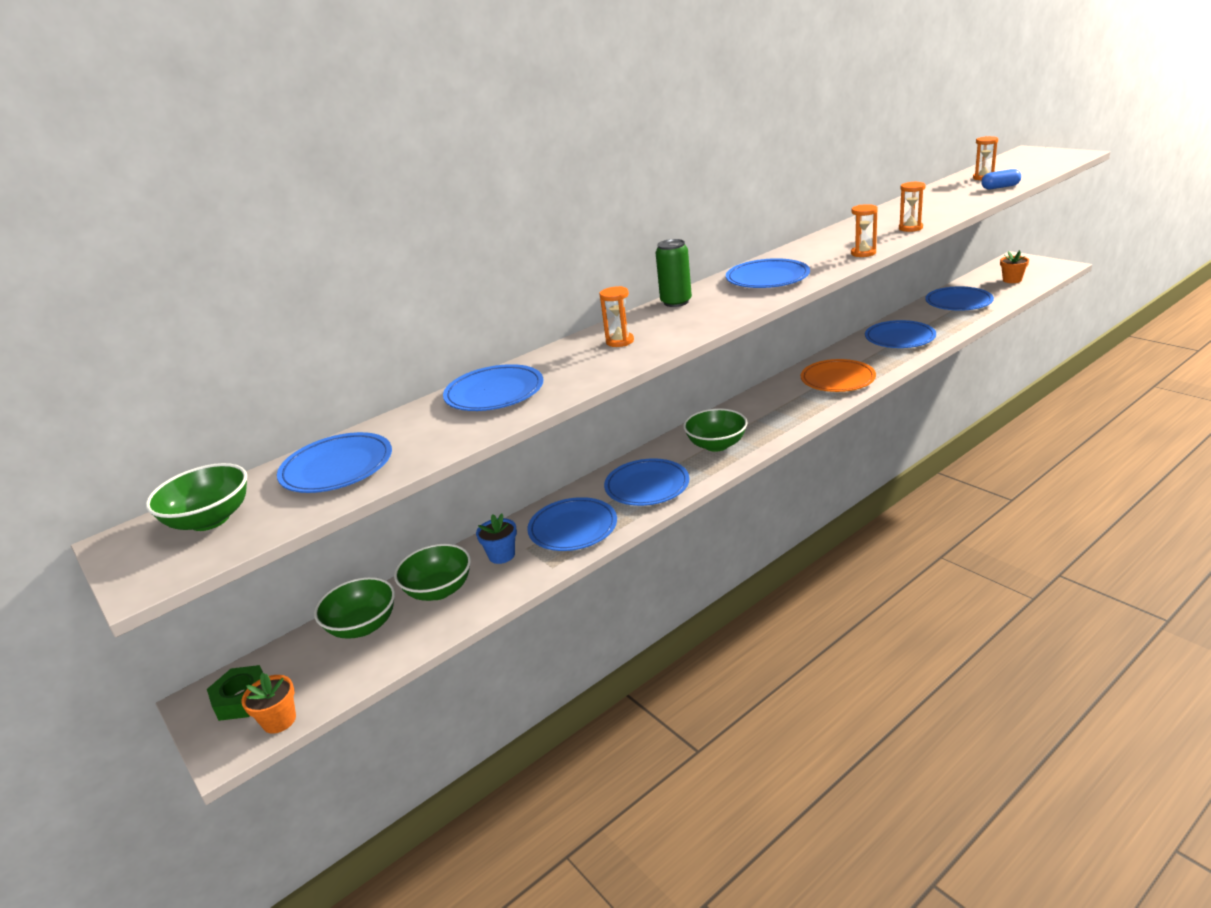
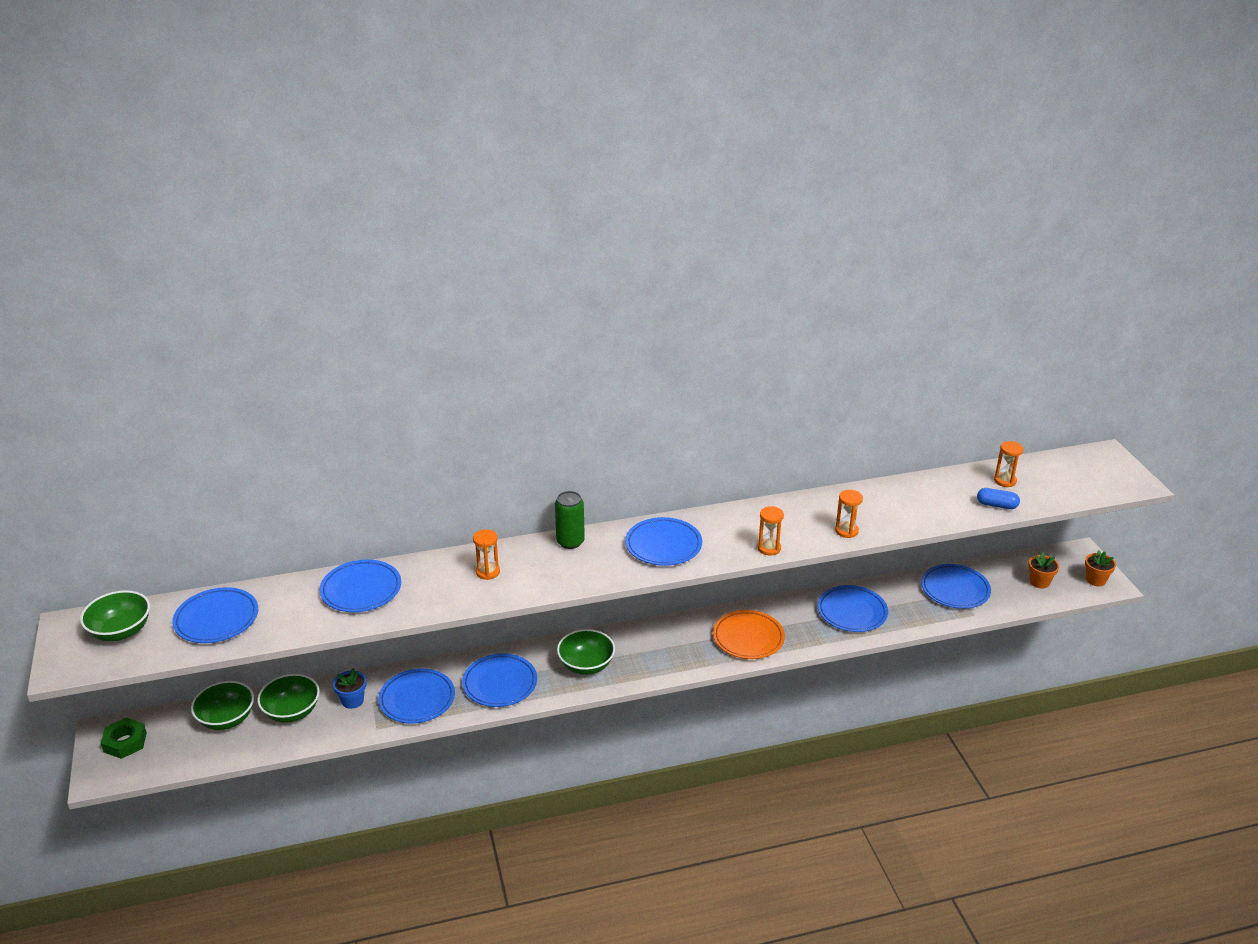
camera: 20 degrees right, 5 degrees up
orange flower pot [242,673,296,734] -> orange flower pot moved to [1085,550,1116,586]

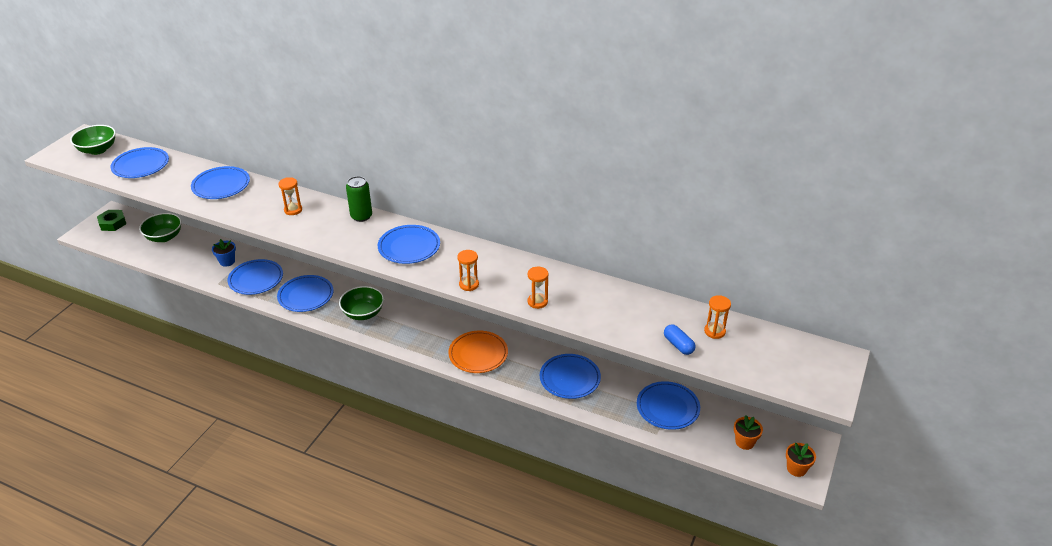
camera: 40 degrees right, 5 degrees up
green bowl [257,674,320,723] -> none

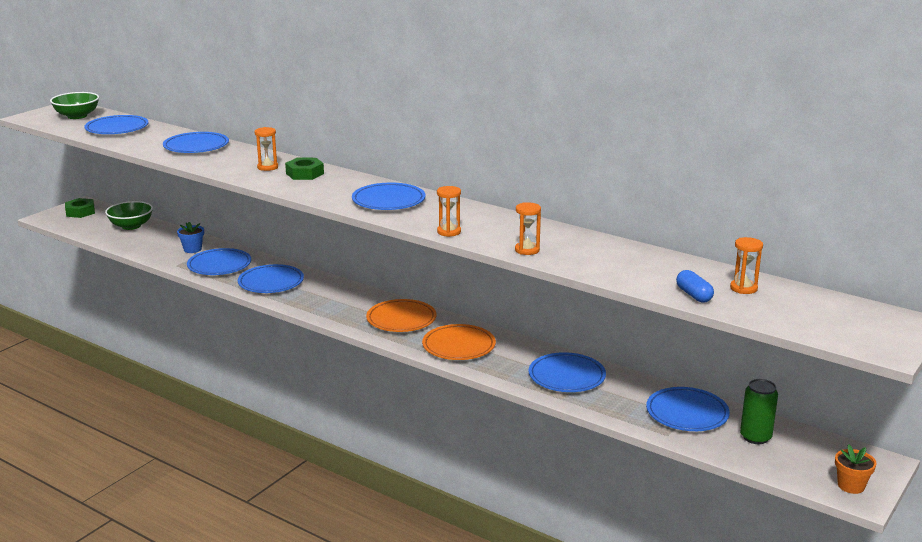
camera: 10 degrees right, 15 degrees down
green bowl [339,286,384,320] -> none
green can [346,176,372,222] -> green can moved to [740,379,778,444]
orange flower pot [734,415,763,450] -> none
none -> green nut [285,158,324,180]
none -> orange plate [366,299,437,332]

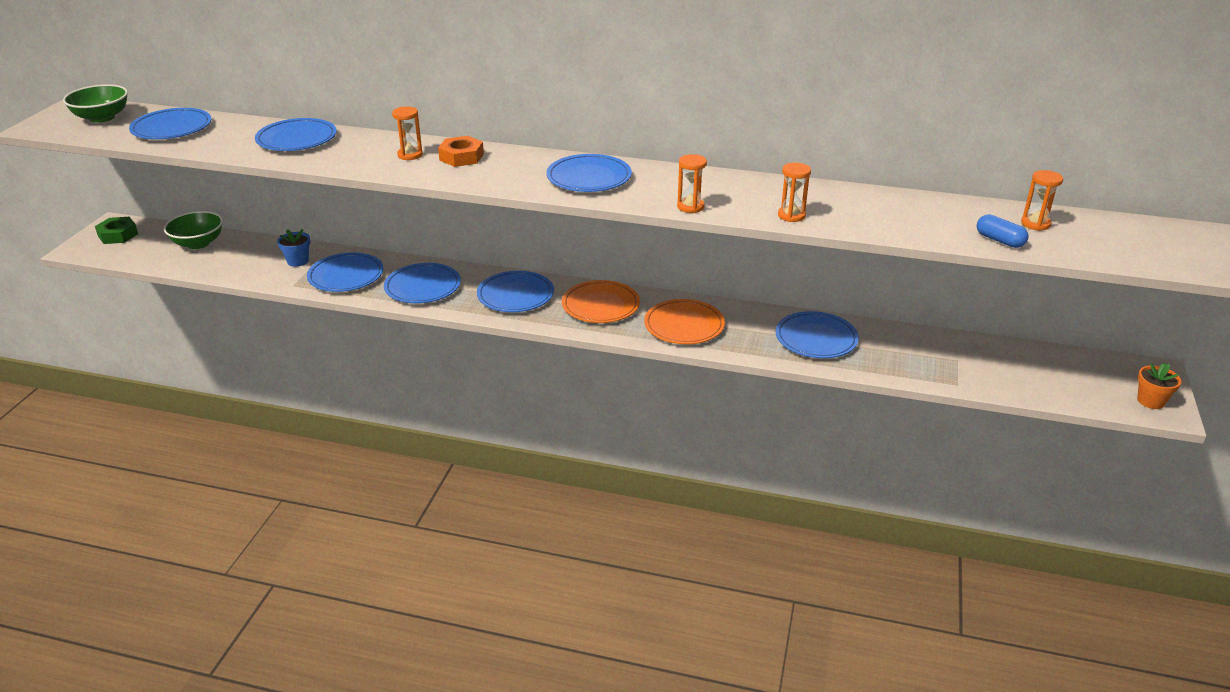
camera: 20 degrees left, 10 degrees up
green nut [285,158,324,180] -> orange nut [438,136,484,167]
blue plate [646,387,730,431] -> blue plate moved to [477,271,554,312]
green can [740,379,778,444] -> none

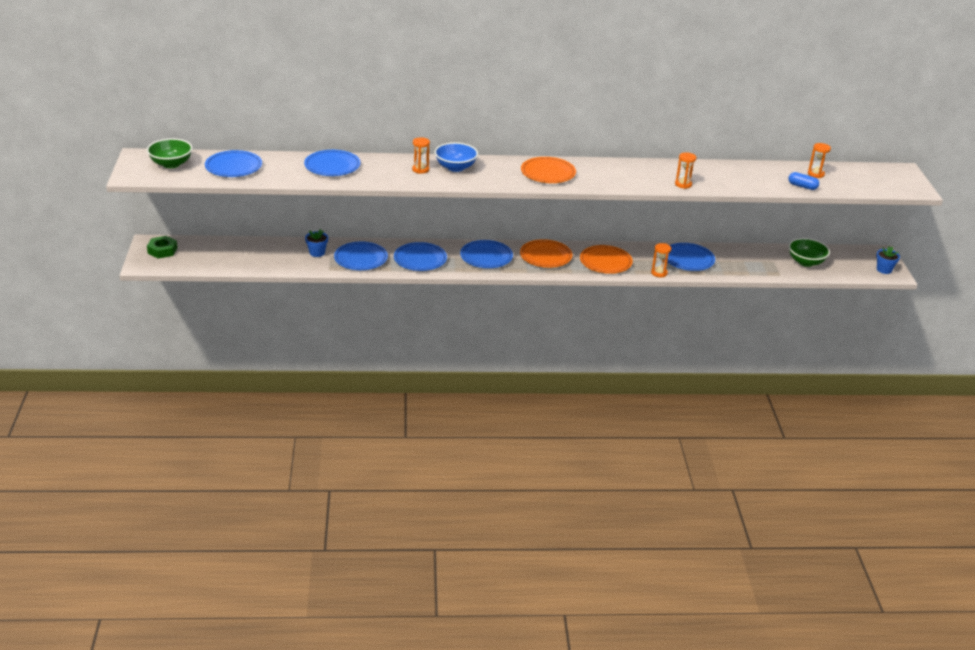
camera: 20 degrees left, 0 degrees up
green bowl [164,211,223,249] -> green bowl moved to [789,238,830,267]
orange nut [438,136,484,167] -> blue bowl [435,142,478,172]
blue plate [546,154,632,192] -> orange plate [521,157,576,183]
orange hourglass [677,154,707,213] -> orange hourglass moved to [651,243,671,277]
orange flower pot [1137,362,1181,409] -> blue flower pot [876,246,900,274]

